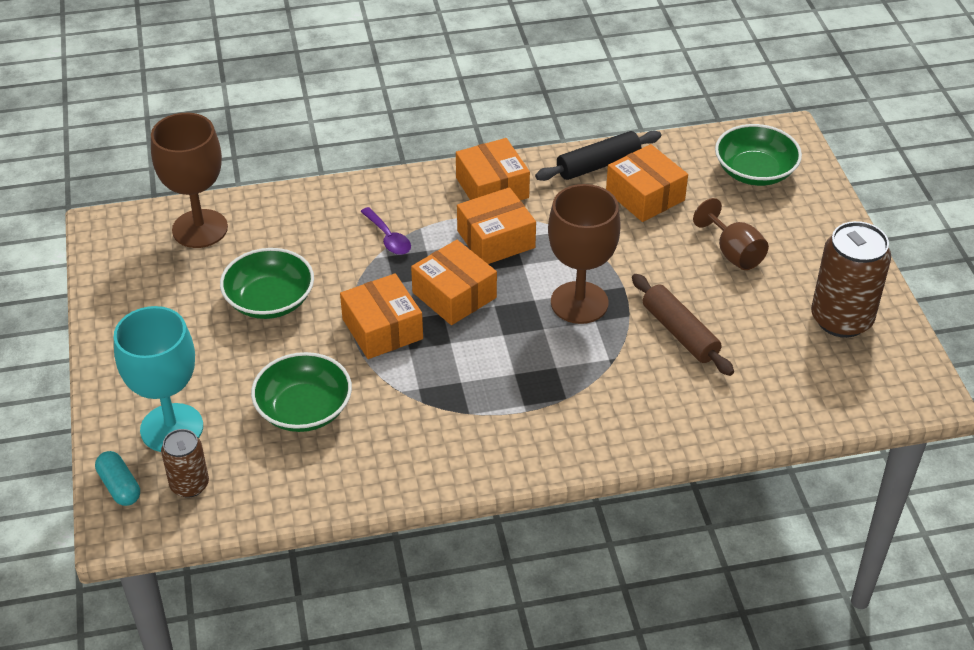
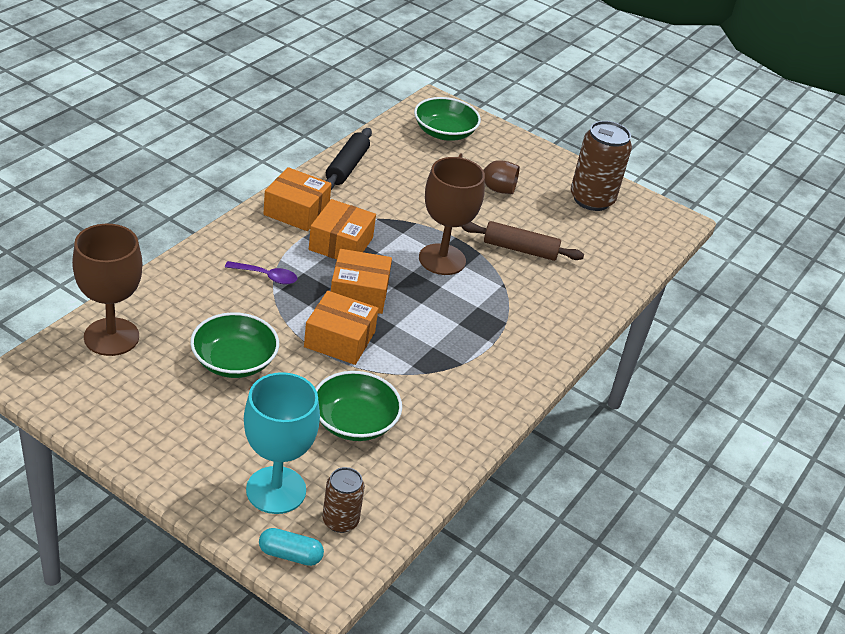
camera: 50 degrees left, 5 degrees down
orange box [606,144,688,222] -> none

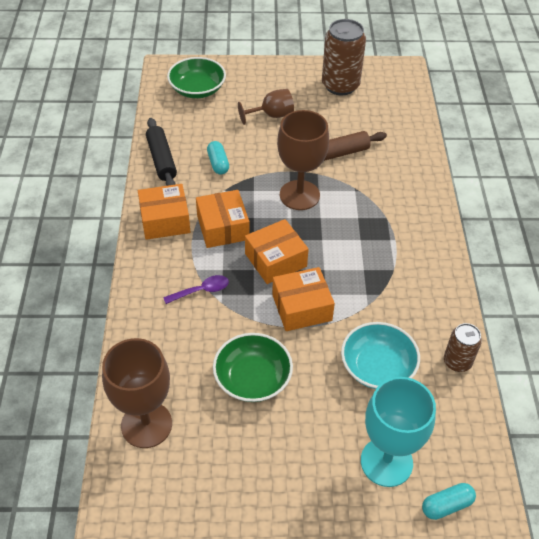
camera: 30 degrees left, 10 degrees up
green bowl [315,371,402,441] -> turquoise bowl [341,322,420,389]
brown can [323,467,365,533] -> brown can moved to [444,323,482,372]
none -> turquoise capsule [207,141,229,175]

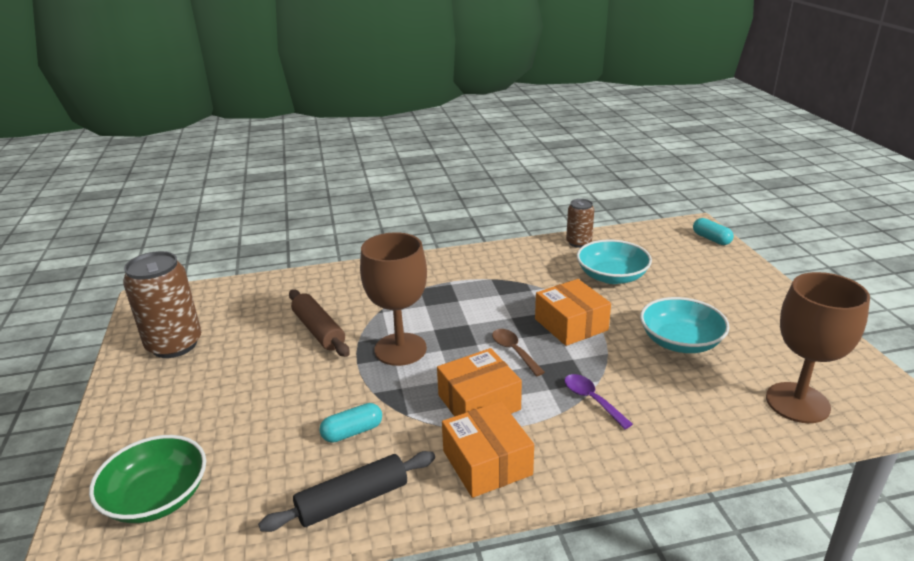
camera: 100 degrees left, 20 degrees down
green bowl [213,333,293,402] -> turquoise bowl [640,297,729,353]
brown goblet [238,89,294,125] -> none
orange box [245,219,309,284] -> brown spoon [492,329,545,376]
turquoise goblet [361,377,436,487] -> none

